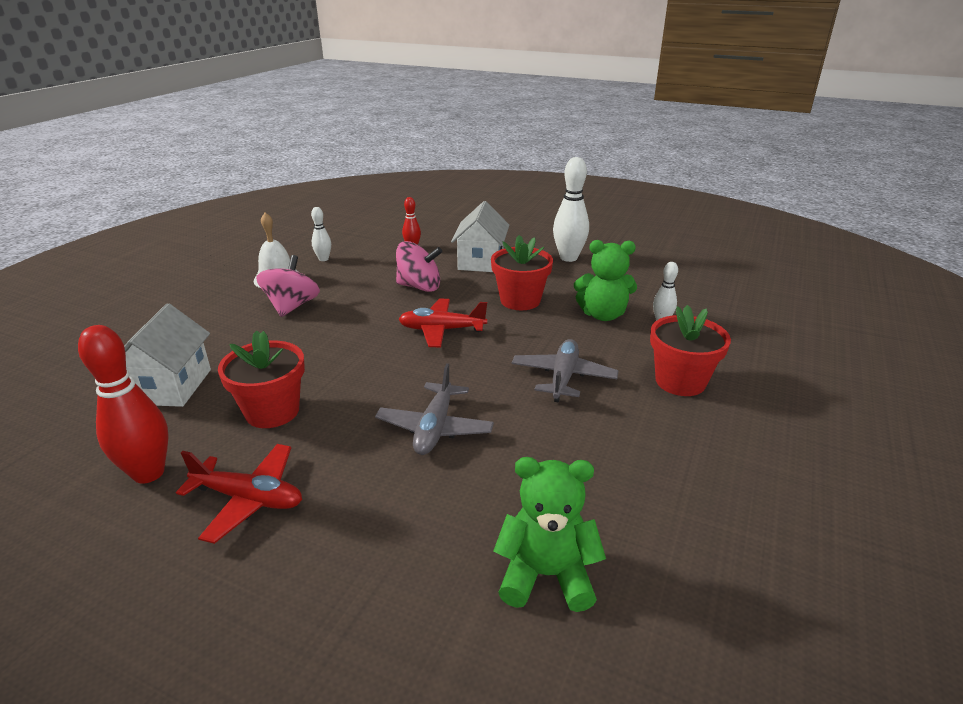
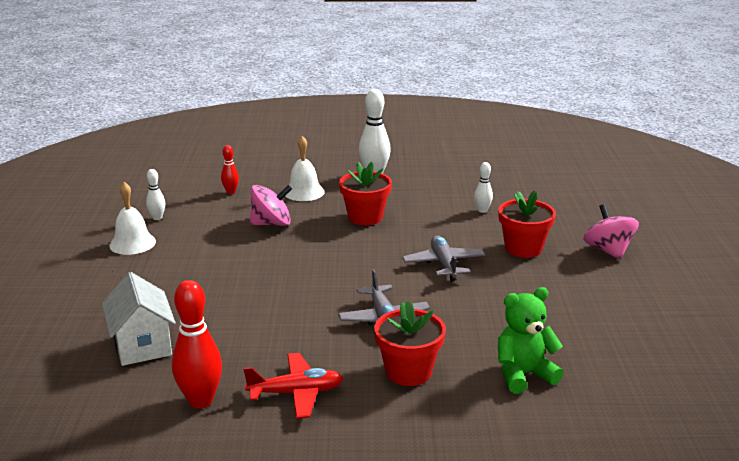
camera: 25 degrees left, 5 degrees down
red flower pot [218,330,305,428] -> red flower pot moved to [374,301,446,386]
pink spinning top [256,255,320,317] -> pink spinning top moved to [583,204,639,260]
red plane [399,299,487,347] -> none
white house [451,201,509,272] -> white bell [286,136,325,201]
green teddy bear [574,240,637,321] -> none

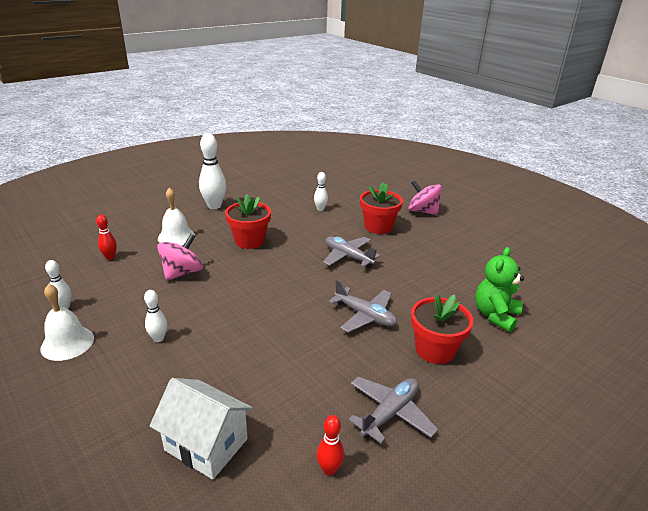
camera: 40 degrees left, 5 degrees up
red bowling pin [172,280,222,408] -> red bowling pin [317,415,344,476], size x0.54
red plane [244,353,343,419] -> grey plane [348,377,438,444]
none -> white bowling pin [144,290,167,342]

